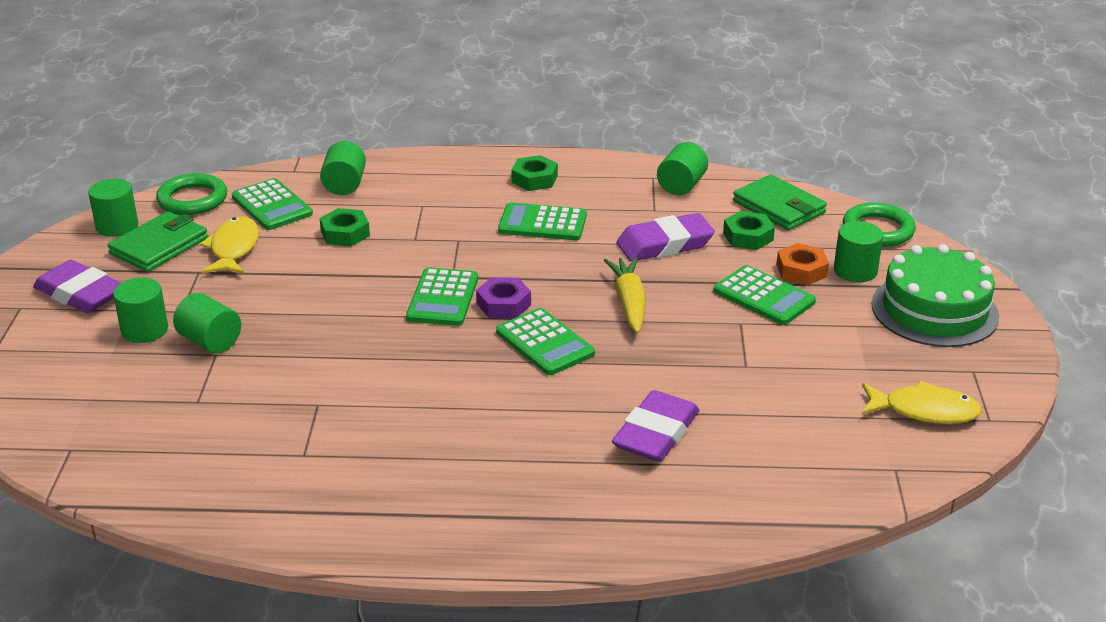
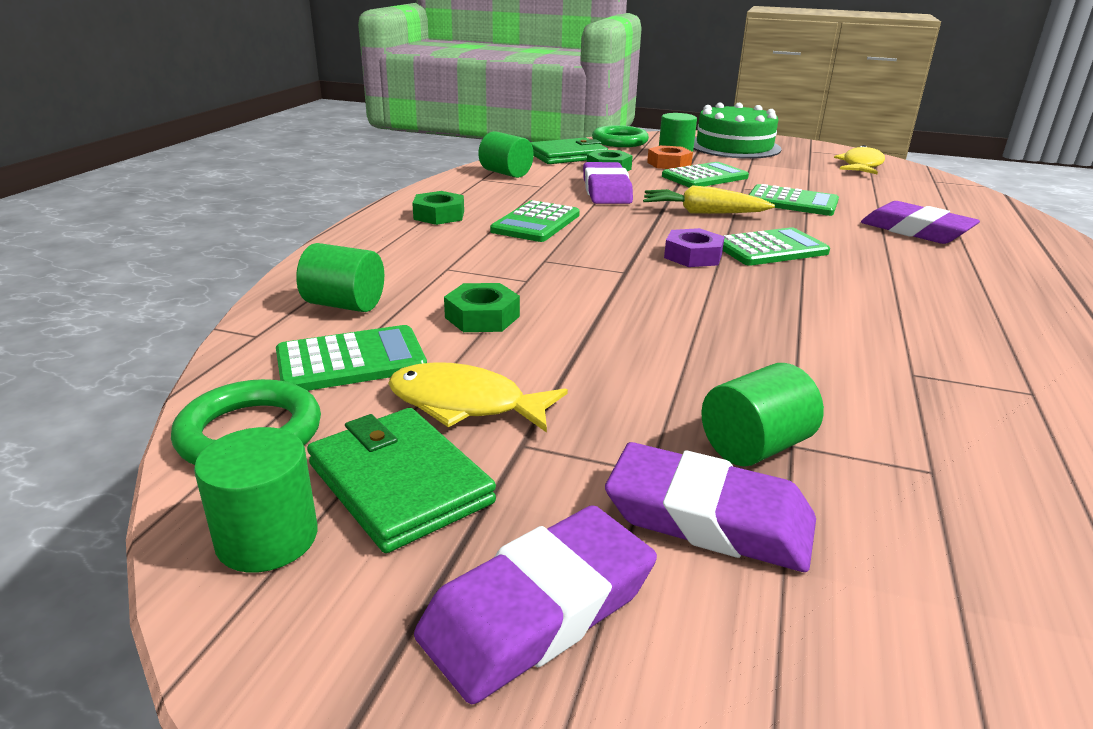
camera: 75 degrees left, 5 degrees down
green cylinder [113,278,168,343] -> purple eraser [605,442,816,572]
green calculator [406,267,478,326] -> green calculator moved to [749,184,839,216]

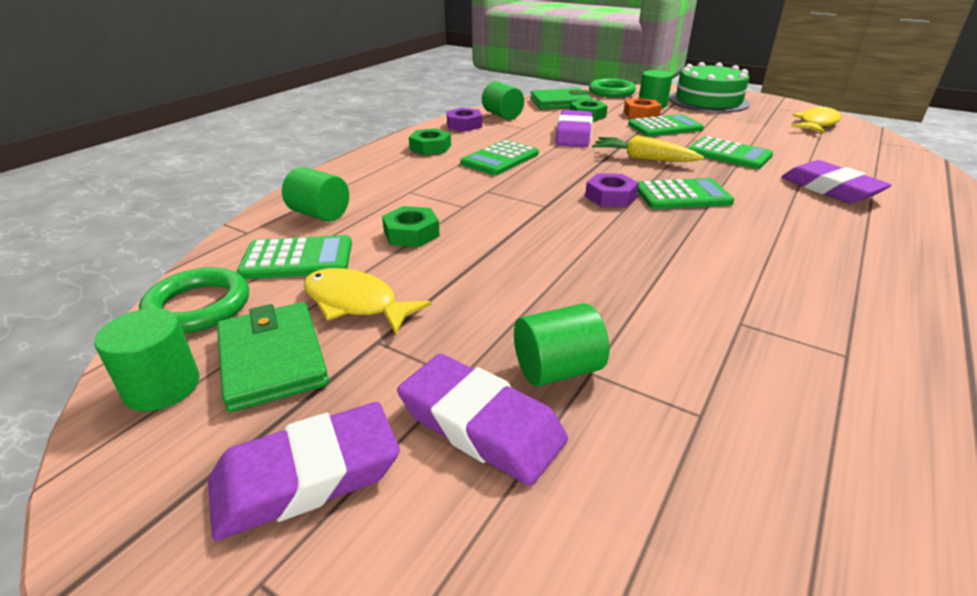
camera: 15 degrees right, 5 degrees up
none -> purple nut [447,108,482,131]

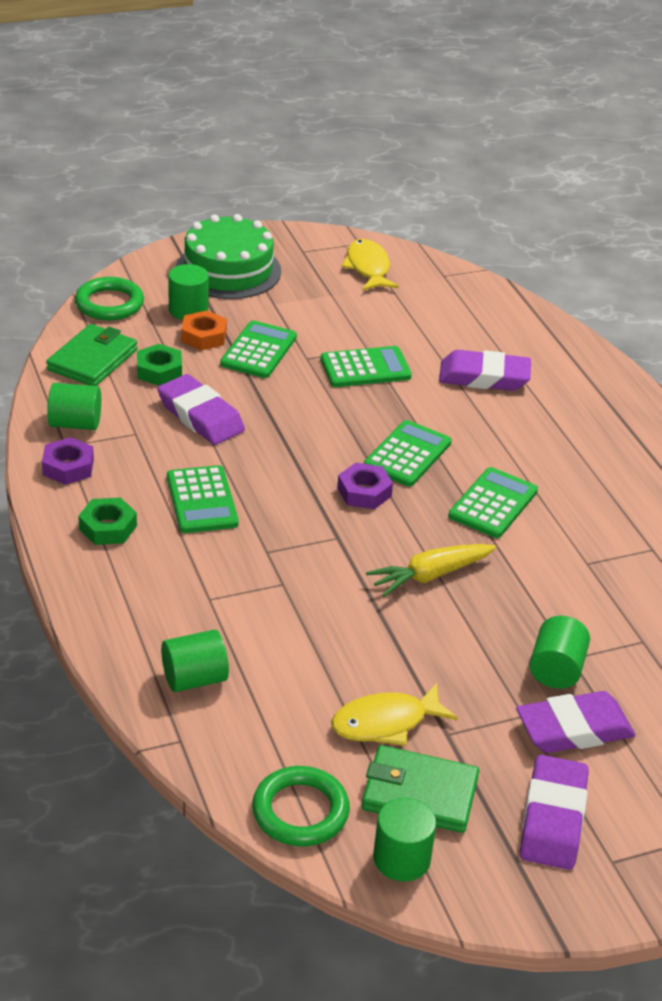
camera: 55 degrees left, 5 degrees up
green calculator [237,235,352,279] -> green calculator moved to [449,467,538,538]
green nut [382,206,440,247] -> none
yellow carrot [592,136,704,162] -> yellow carrot moved to [366,544,496,597]

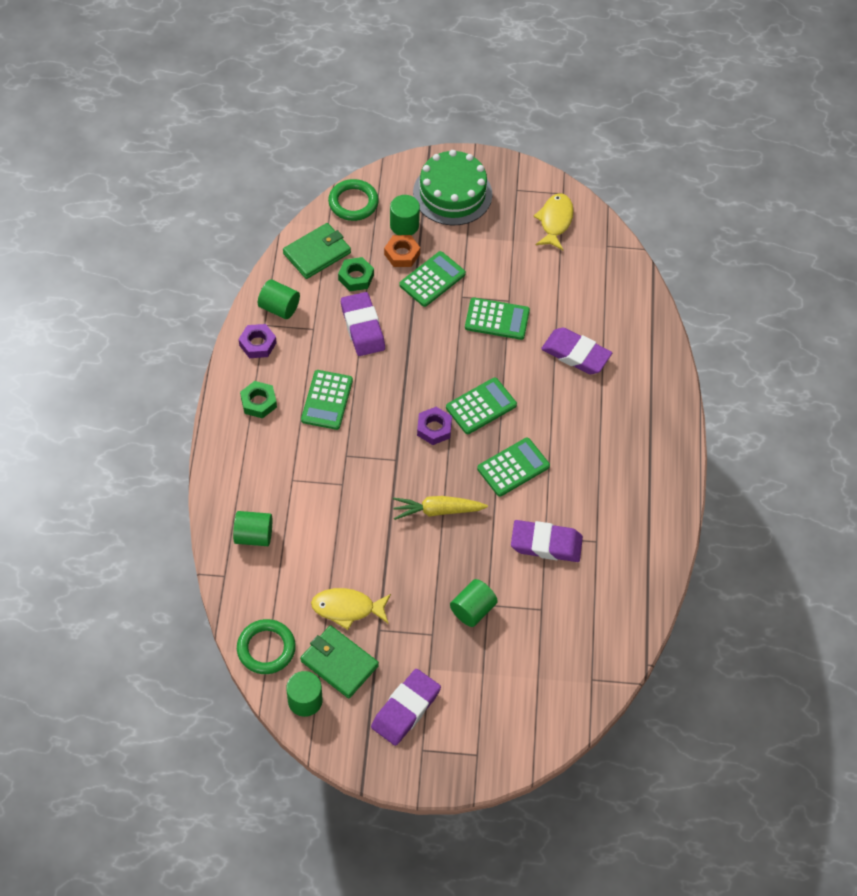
camera: 25 degrees right, 20 degrees up
purple eraser [516,691,635,753] -> purple eraser moved to [511,520,583,562]

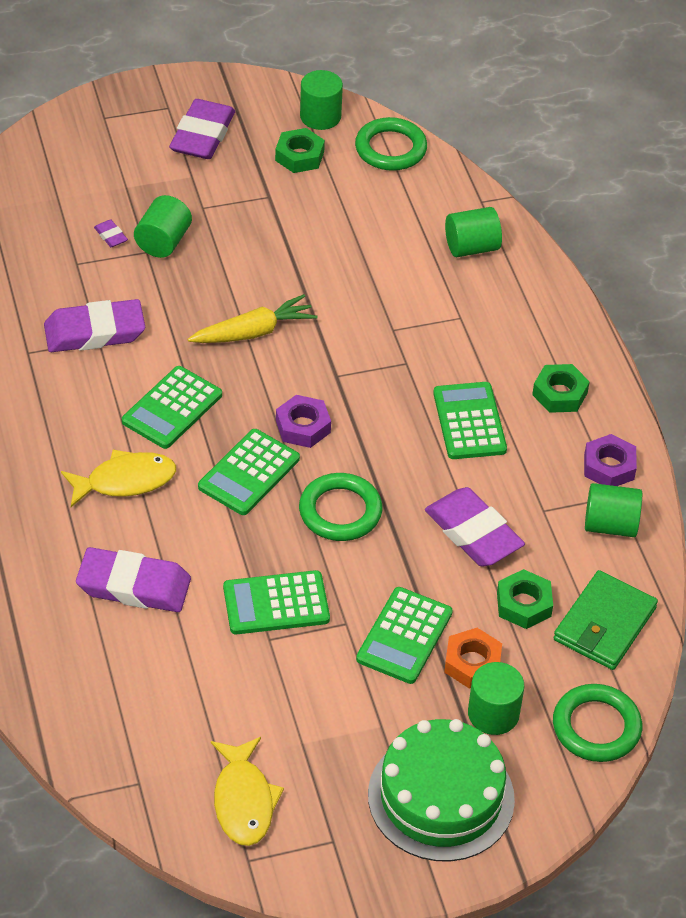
camera: 160 degrees right, 10 degrees down
green wallet [300,625,379,699] -> green nut [275,128,325,173]
yellow fish [311,588,391,630] -> yellow fish moved to [61,449,176,507]
none -> purple eraser [94,219,128,247]
none -> green ring [299,473,382,541]

